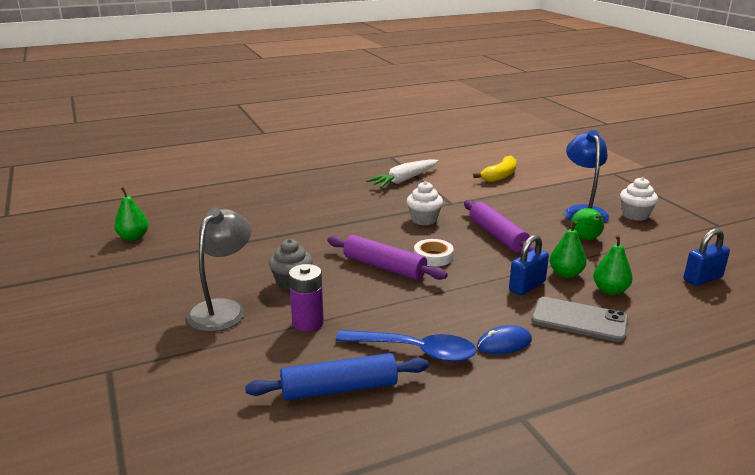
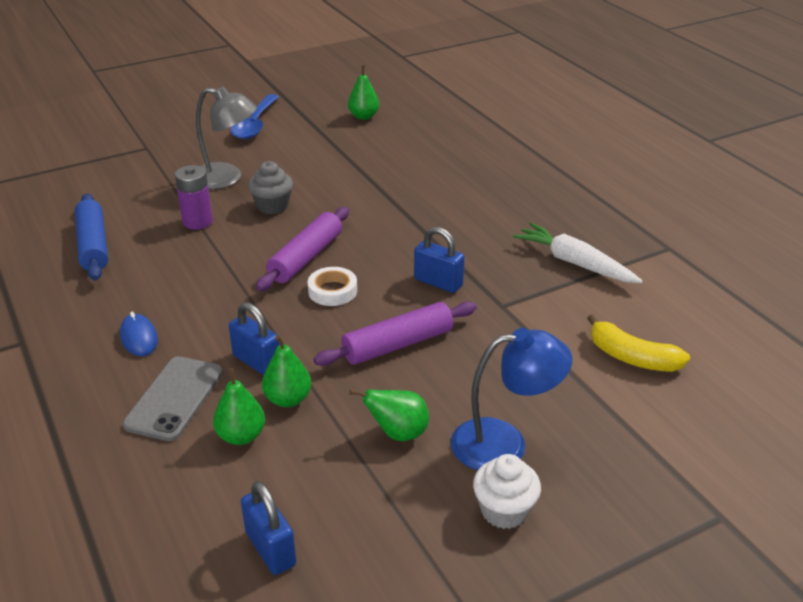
camera: 85 degrees right, 10 degrees up
blue spoon [336,330,477,362] -> blue spoon moved to [230,94,279,139]
white cupcake [407,181,443,226] -> blue padlock [414,227,465,293]

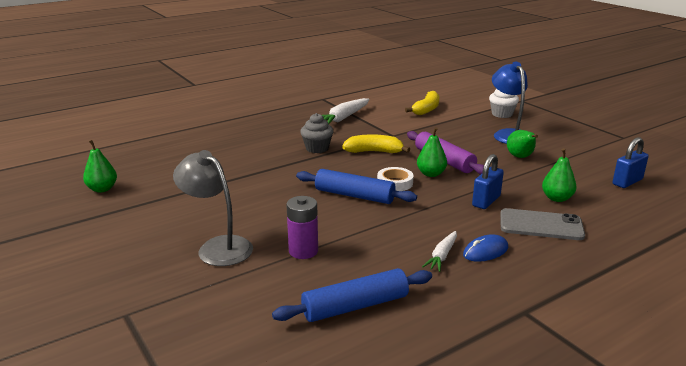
camera: 95 degrees left, 10 degrees down
grey lamp [196,86,257,189] -> grey lamp turned 60 degrees counterclockwise [173,150,253,266]
blue spoon [230,94,279,139] -> none
grey cupcake [248,161,293,214] -> grey cupcake moved to [300,113,334,153]
purple rolling pin [256,207,349,291] -> blue rolling pin [296,169,417,204]
green pear [262,335,311,407] -> green pear moved to [417,127,447,177]
blue padlock [414,227,465,293] -> yellow banana [342,134,410,153]
white cupcake [473,454,541,529] -> white cupcake moved to [489,89,519,118]
none -> white carrot [422,231,457,272]

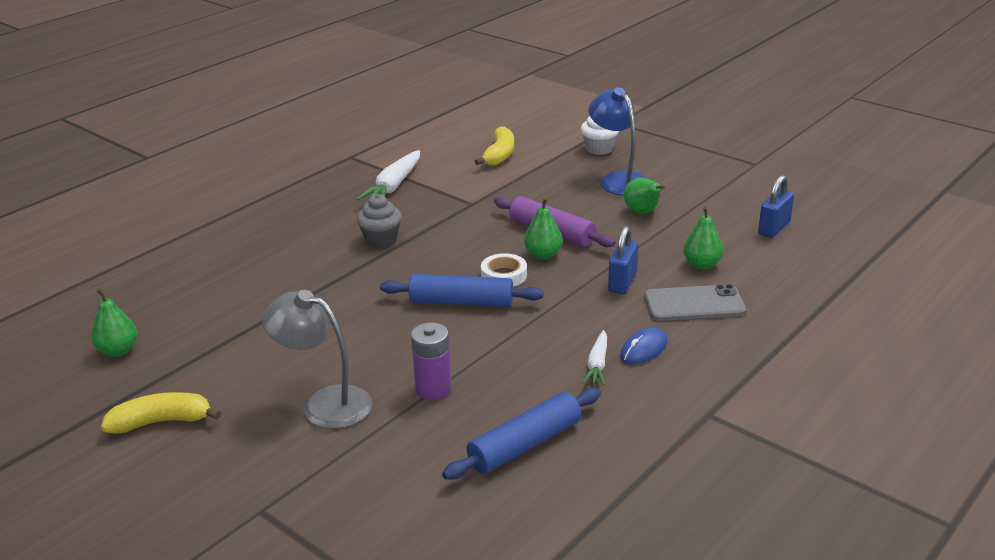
camera: 15 degrees left, 5 degrees up
yellow banana [342,134,410,153] -> yellow banana moved to [101,392,221,434]

